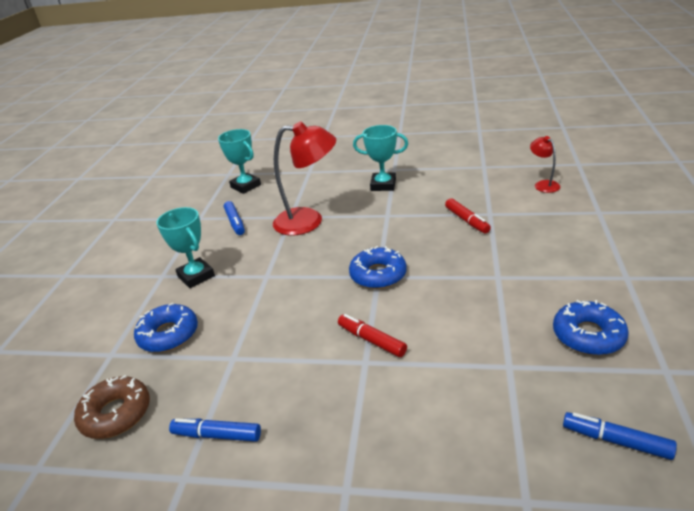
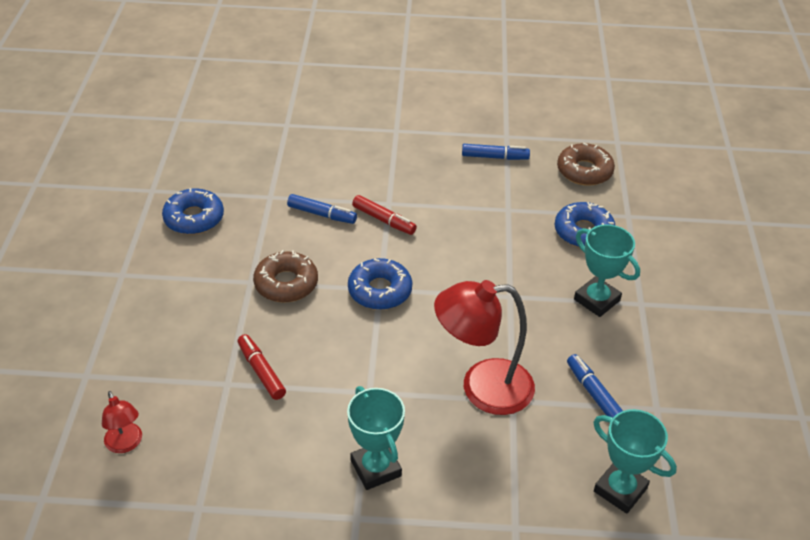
camera: 170 degrees right, 10 degrees up
turquoise trophy [353,125,408,191] -> turquoise trophy turned 60 degrees clockwise [347,386,405,490]
blue marker [563,412,677,460] -> blue marker moved to [287,194,357,224]
none -> brown donut [253,250,318,303]

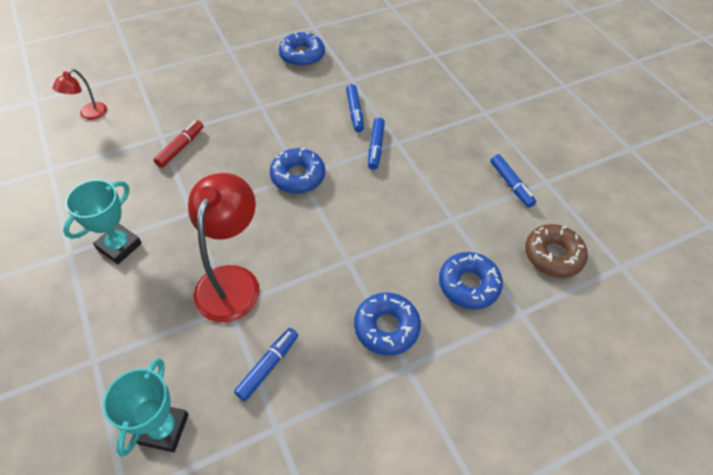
camera: 60 degrees right, 10 degrees up
brown donut [253,250,318,303] -> none
red marker [352,195,417,235] -> blue marker [368,118,385,170]
red lamp [434,280,535,415] -> red lamp turned 45 degrees clockwise [188,173,260,323]
turquoise trophy [574,224,640,317] -> blue donut [354,292,421,356]

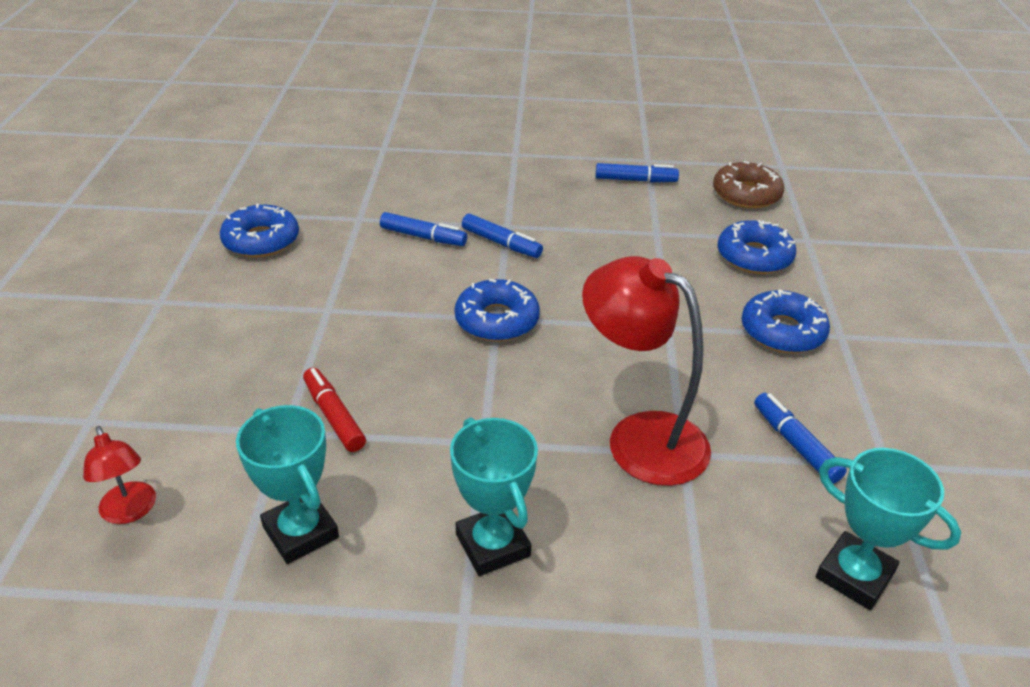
camera: 60 degrees left, 15 degrees down
none -> turquoise trophy [236,405,339,564]

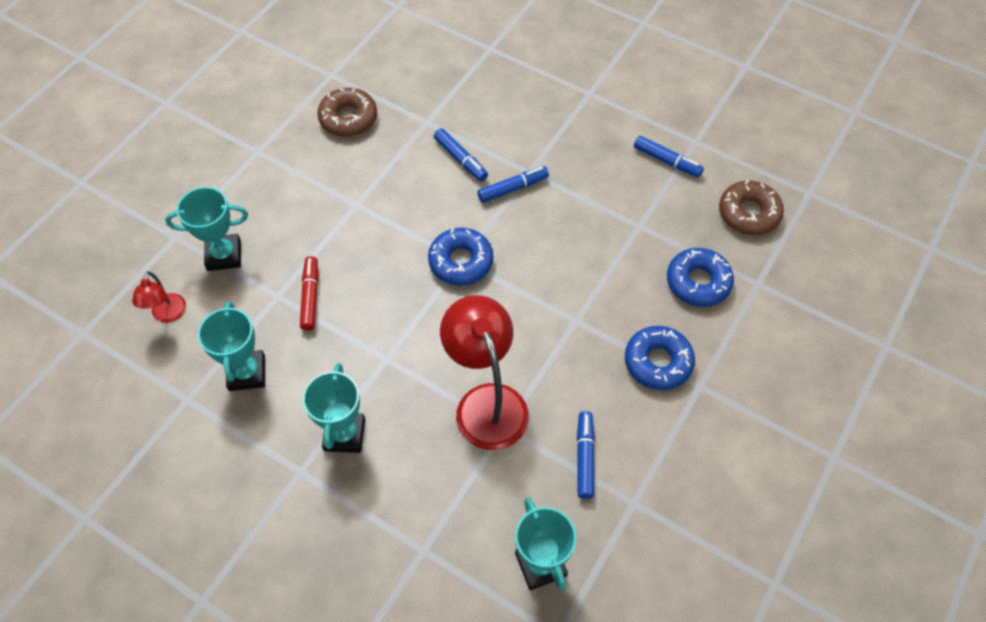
camera: 30 degrees right, 20 degrees up
blue donut [220,203,299,257] -> brown donut [317,88,377,137]
blue marker [462,214,543,258] -> blue marker turned 90 degrees counterclockwise [477,166,549,203]
none -> turquoise trophy [165,187,248,271]

